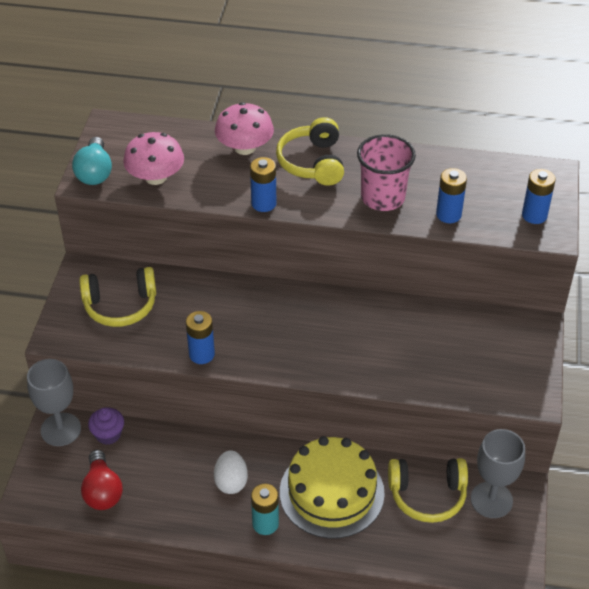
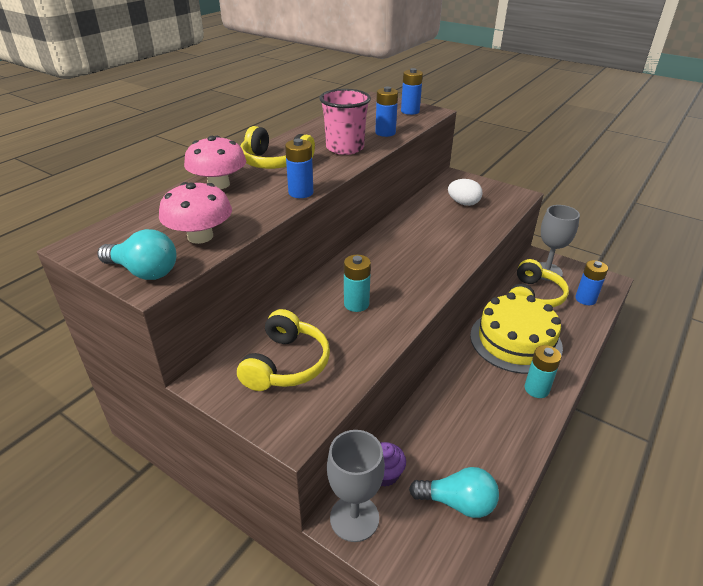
camera: 65 degrees left, 10 degrees down
red light bulb [81,450,123,510] -> turquoise light bulb [409,467,499,518]
blue battery [186,311,215,364] -> blue battery moved to [575,260,608,305]
white egg [214,450,248,494] -> white egg moved to [448,179,483,206]
none -> turquoise battery [344,255,371,312]

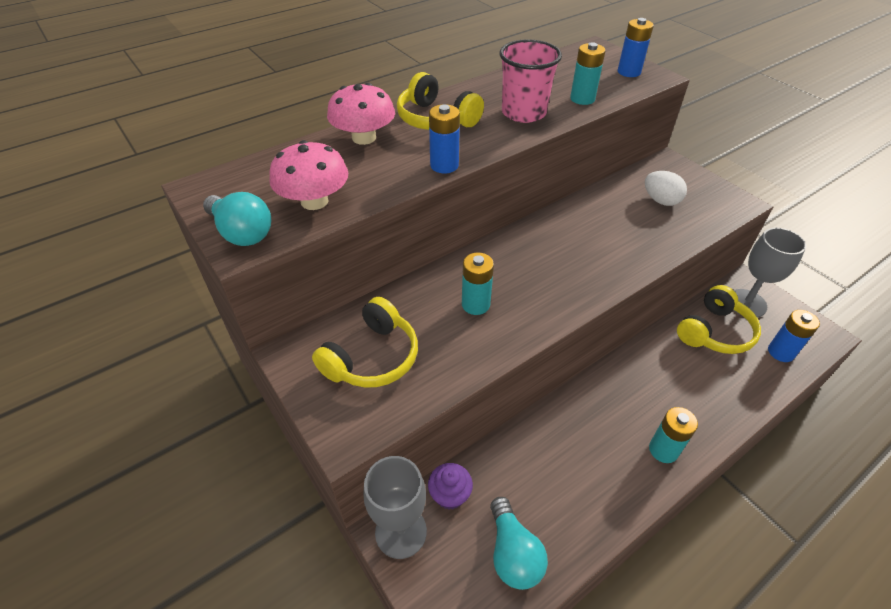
camera: 20 degrees right, 10 degrees up
blue battery [375,87,398,137] -> turquoise battery [570,42,606,105]
turquoise light bulb [409,467,499,518] -> turquoise light bulb turned 45 degrees clockwise [490,497,548,590]
yellow cake [470,292,563,374] -> none

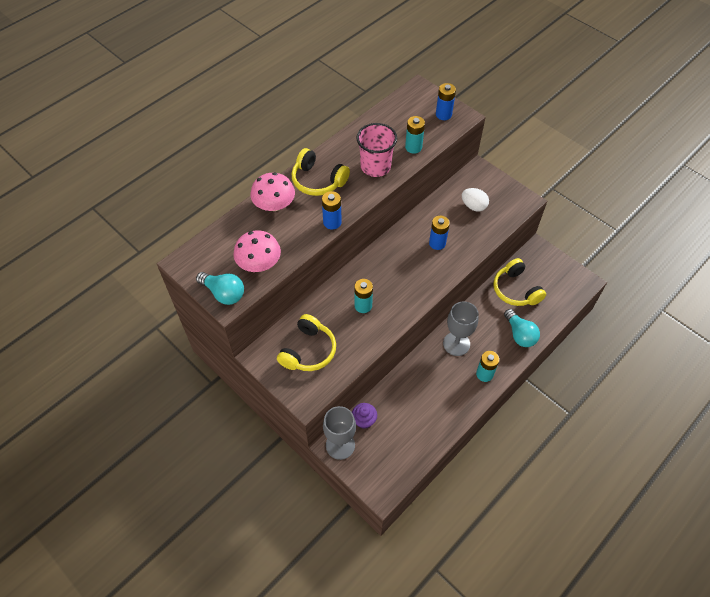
camera: 10 degrees left, 10 degrees up
turquoise light bulb [490,497,548,590] -> turquoise light bulb moved to [504,309,540,347]
yellow headphones [677,285,761,354] -> yellow headphones turned 120 degrees clockwise [493,258,546,306]
grey goblet [734,228,806,317] -> grey goblet moved to [443,301,479,356]
blue battery [768,310,820,362] -> blue battery moved to [429,216,450,250]

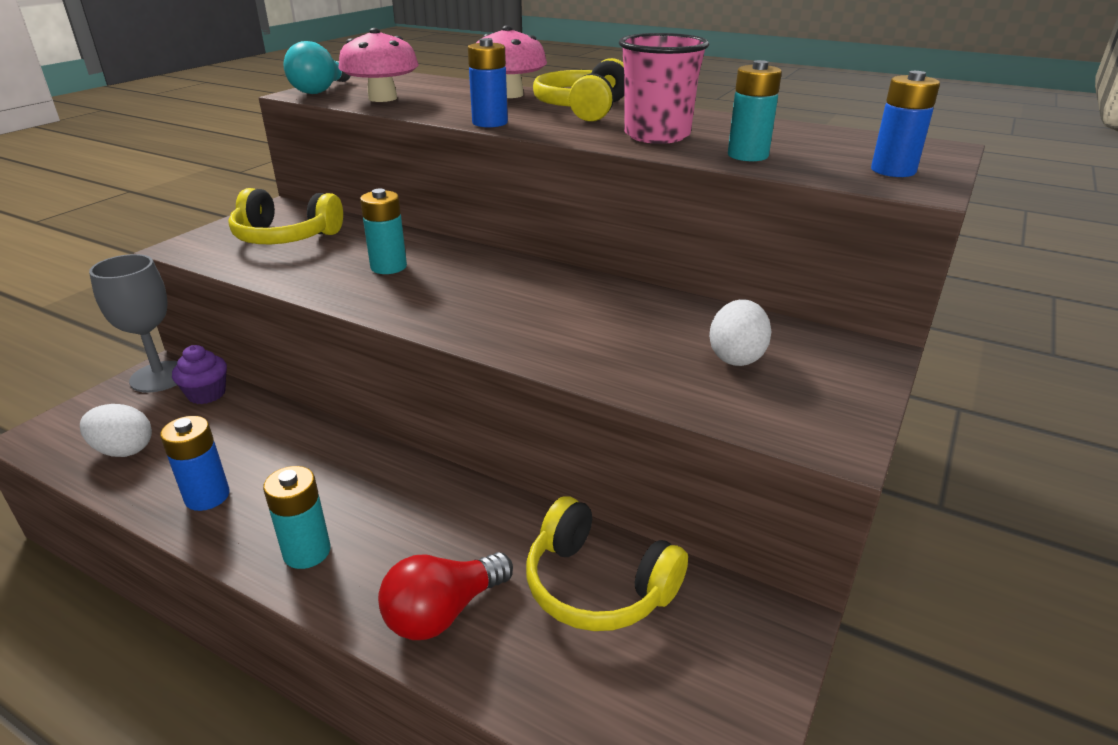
camera: 75 degrees right, 25 degrees down
blue battery [429,216,450,250] -> blue battery moved to [160,416,230,511]
grey goblet [443,301,479,356] -> none
yellow headphones [493,258,546,306] -> yellow headphones turned 105 degrees counterclockwise [526,496,688,631]
turquoise light bulb [504,309,540,347] -> red light bulb [378,552,513,640]
none -> white egg [80,404,152,457]

